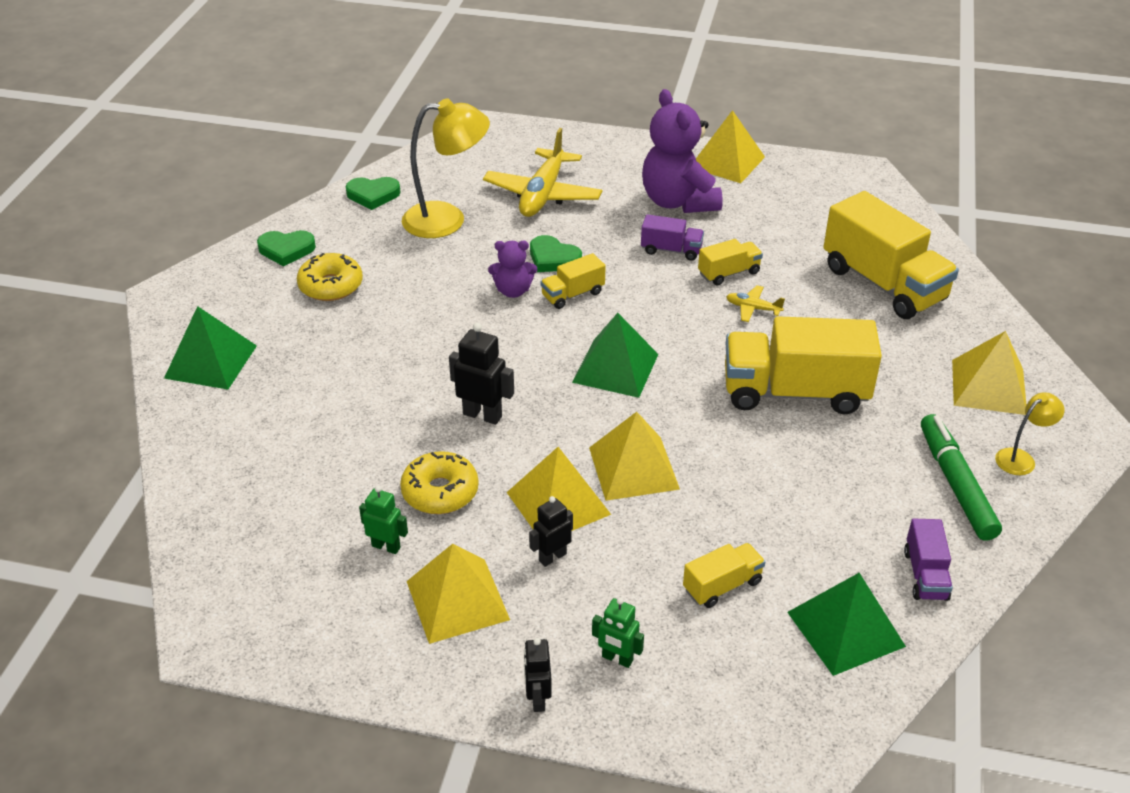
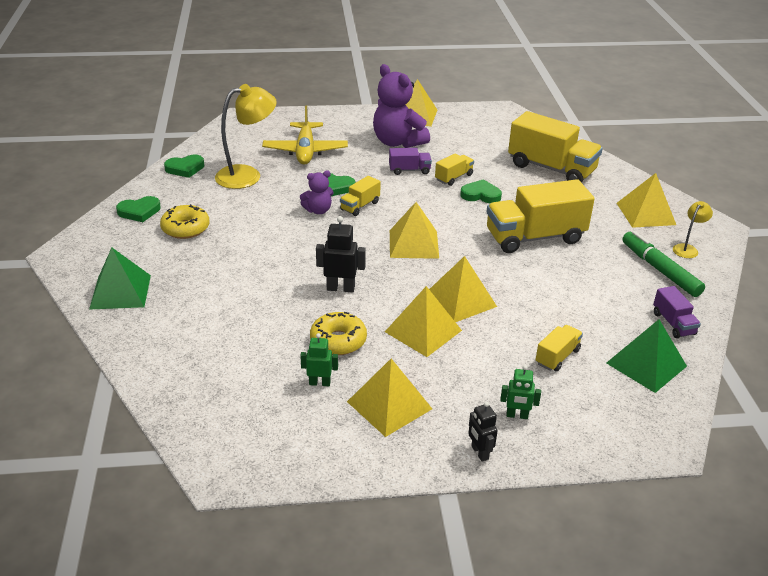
camera: 20 degrees left, 5 degrees down
black robot [529,496,573,567] -> none
green pyramid [572,313,658,398] -> yellow pyramid [390,202,439,259]
yellow plane [726,285,785,322] -> green heart [460,179,502,203]

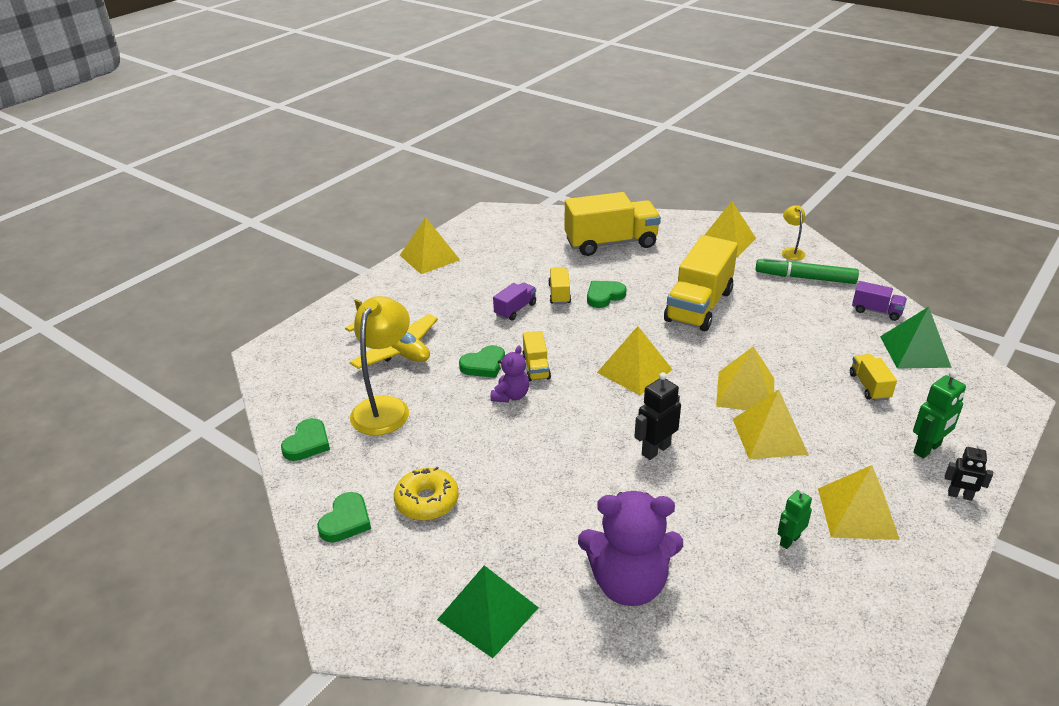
camera: 45 degrees left, 0 degrees up
yellow donut [310,312,367,355] -> none
purple teddy bear [373,64,430,148] -> purple teddy bear moved to [578,491,683,606]
green robot [500,365,541,419] -> green robot [913,370,966,459], size x1.51

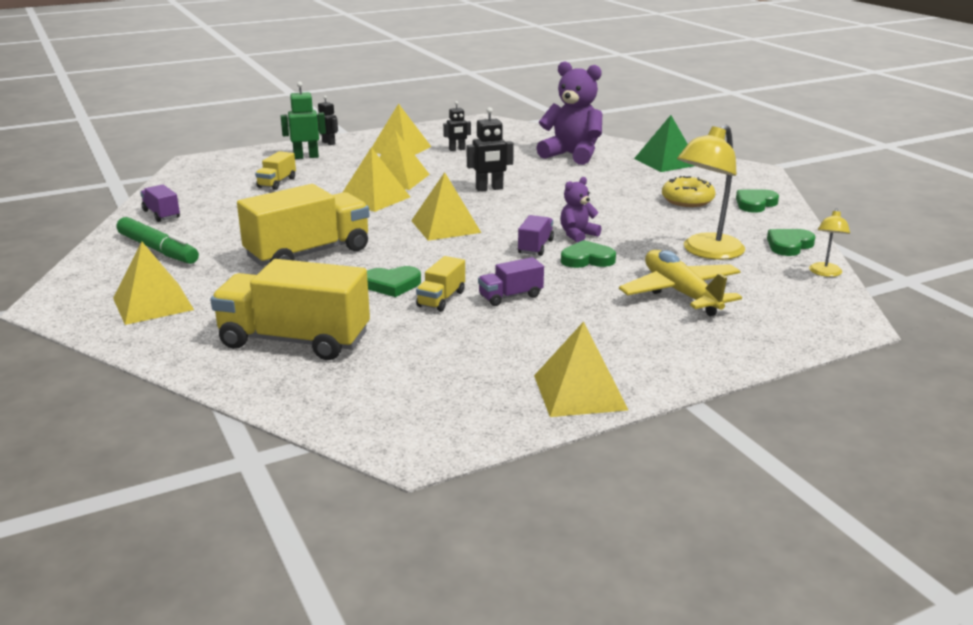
camera: 155 degrees left, 10 degrees down
yellow truck [522,331,551,381] -> purple truck [518,215,554,256]
green robot [778,488,812,549] -> black robot [443,101,471,151]
yellow lamp [782,205,806,260] -> yellow lamp moved to [809,209,850,277]
green pyramid [880,307,952,369] -> none

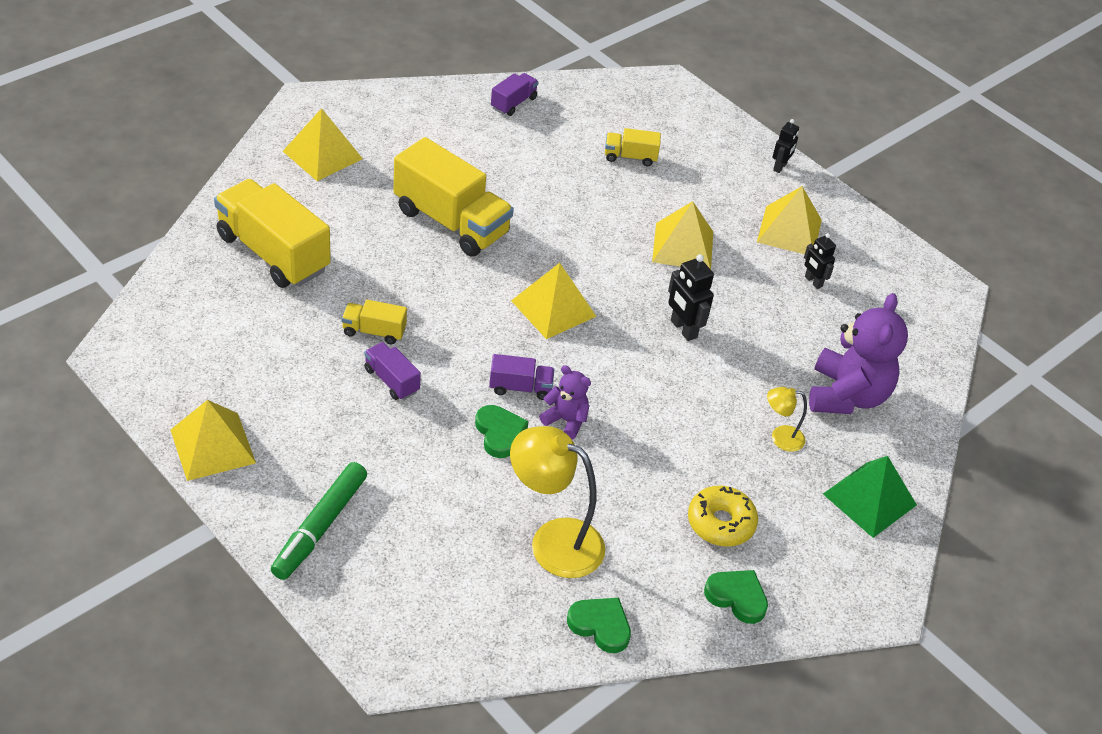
camera: 70 degrees right, 20 degrees up
green marker [116,217,199,264] -> green marker moved to [271,462,367,580]
yellow truck [210,259,370,360] -> yellow truck turned 45 degrees counterclockwise [214,179,331,288]
green robot [281,82,326,159] -> none
yellow pyramid [342,147,410,212] -> none
green heart [367,266,421,297] -> none
yellow plane [619,250,742,316] -> none
yellow lamp [809,209,850,277] -> yellow lamp moved to [767,387,807,452]

